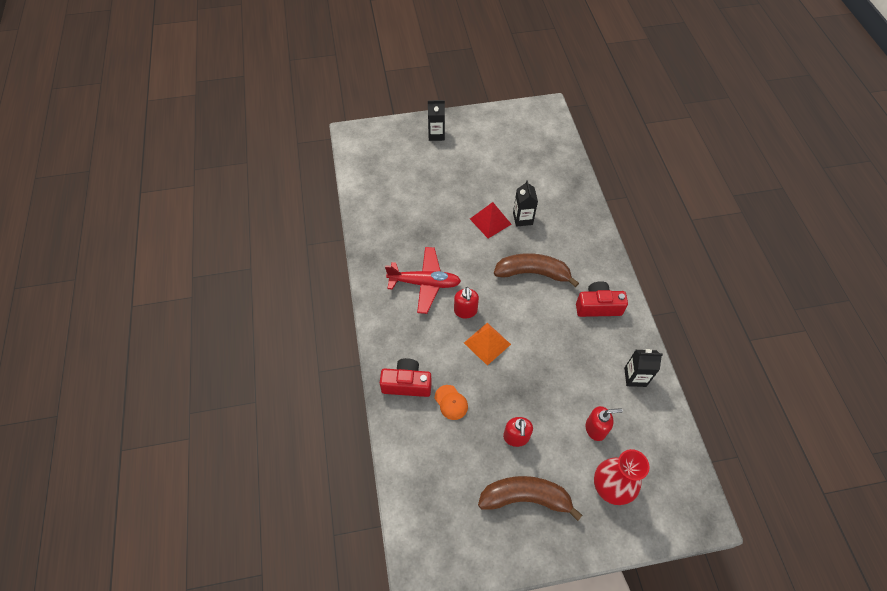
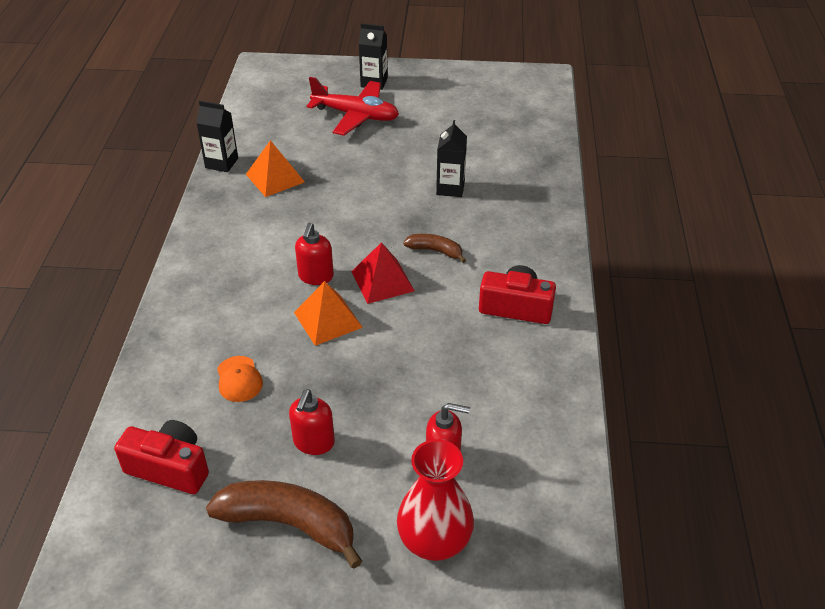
camera: 15 degrees right, 15 degrees down
red camera [380,358,432,397] -> red camera moved to [114,420,209,494]
red plane [385,247,461,314] -> red plane moved to [307,77,399,136]
red pyramid [470,202,512,238] -> red pyramid moved to [351,242,415,304]
brown banana [494,253,579,287] -> brown banana [403,234,466,263], size x0.53
black carton [624,349,663,387] -> black carton moved to [196,101,238,172]
none -> orange pyramid [246,140,305,197]

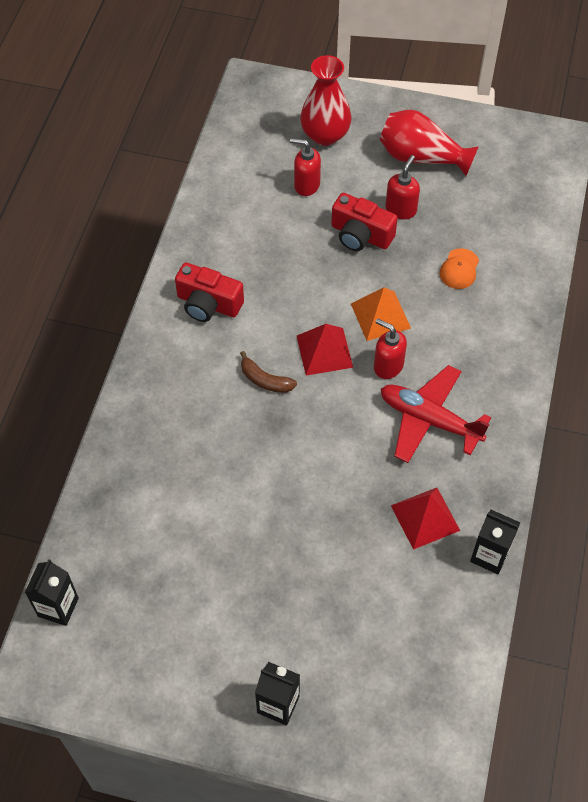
camera: 170 degrees left, 15 degrees up
red camera [114,420,209,494] -> red camera moved to [331,193,398,251]
brown banana [206,480,362,569] -> red vase [380,109,479,176]
orange cap [217,356,263,402] -> orange cap turned 150 degrees counterclockwise [439,248,479,289]
orange pyramid [246,140,305,197] -> red pyramid [391,488,460,550]
red soap dispenser [295,223,334,285] -> red soap dispenser turned 75 degrees counterclockwise [374,318,407,379]
red plane [307,77,399,136] -> red plane moved to [381,365,491,463]
black carton [436,120,467,197] -> black carton moved to [25,559,79,626]

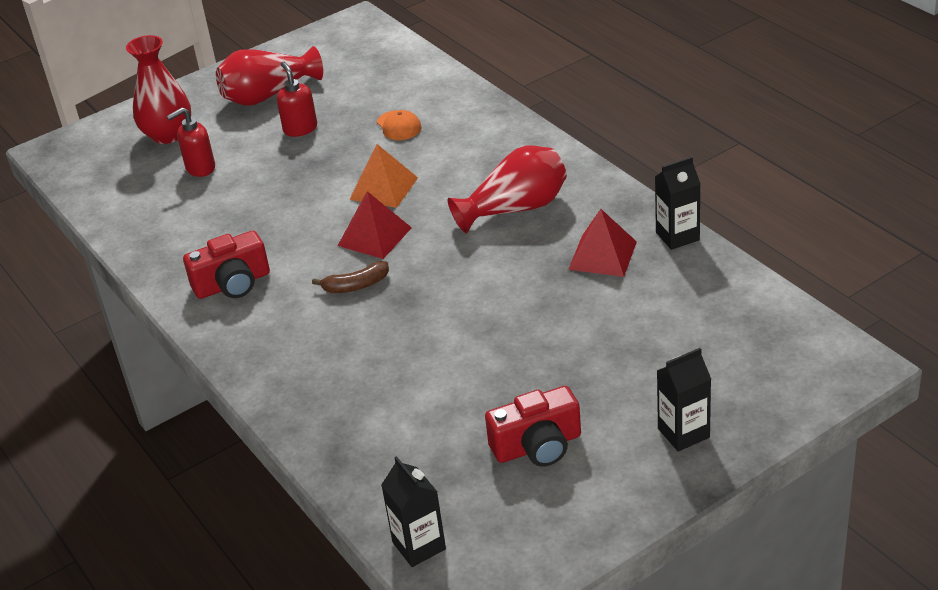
camera: 45 degrees left, 20 degrees down
red camera [331,193,398,251] -> red camera moved to [485,386,581,467]
red soap dispenser [374,318,407,379] -> none
red plane [381,365,491,463] -> red vase [448,146,567,234]

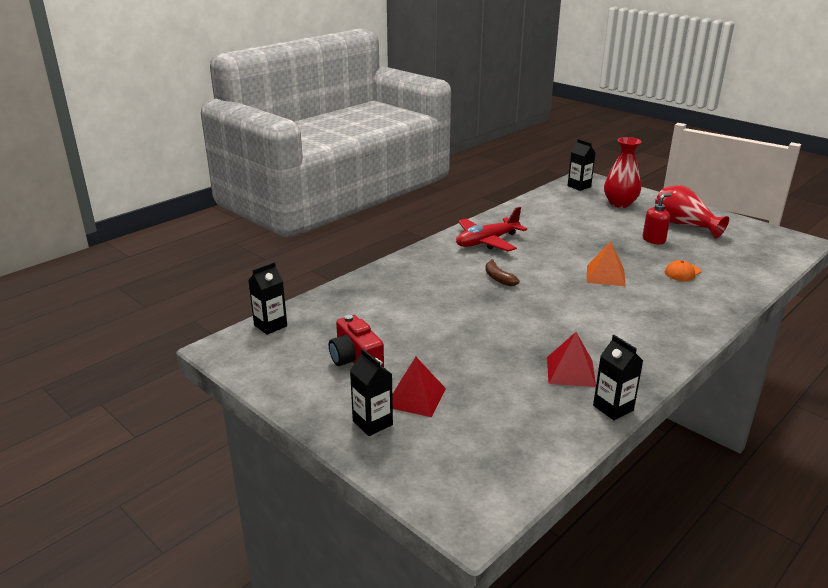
camera: 75 degrees right, 10 degrees down
red soap dispenser [167,107,215,177] -> none
red camera [183,230,270,299] -> red plane [456,207,527,252]
red pyramid [338,191,412,259] -> red pyramid moved to [392,357,446,417]
red vase [448,146,567,234] -> none
none -> black carton [568,139,595,191]

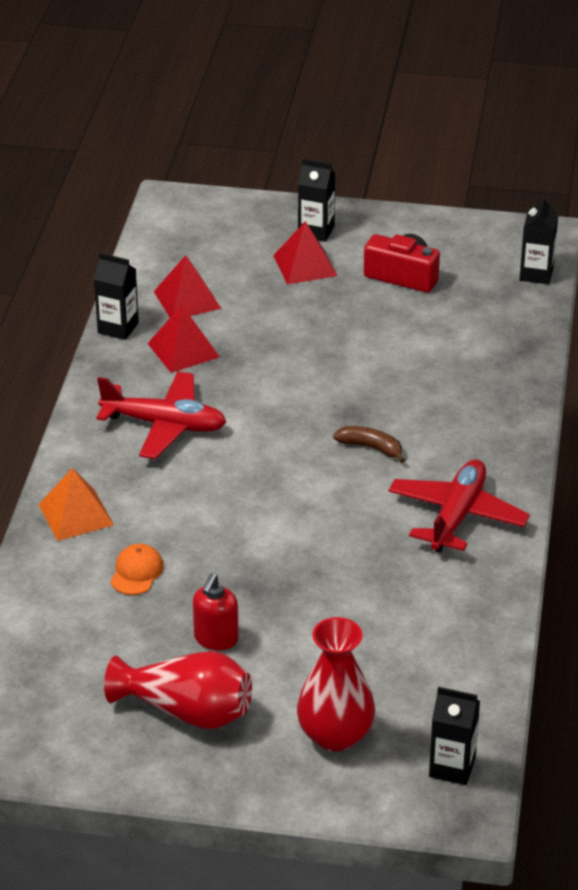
camera: 145 degrees right, 10 degrees up
orange pyramid [587,241,626,286] -> orange pyramid moved to [38,468,114,541]
none -> red plane [96,372,226,459]
none -> red pyramid [154,255,221,317]

